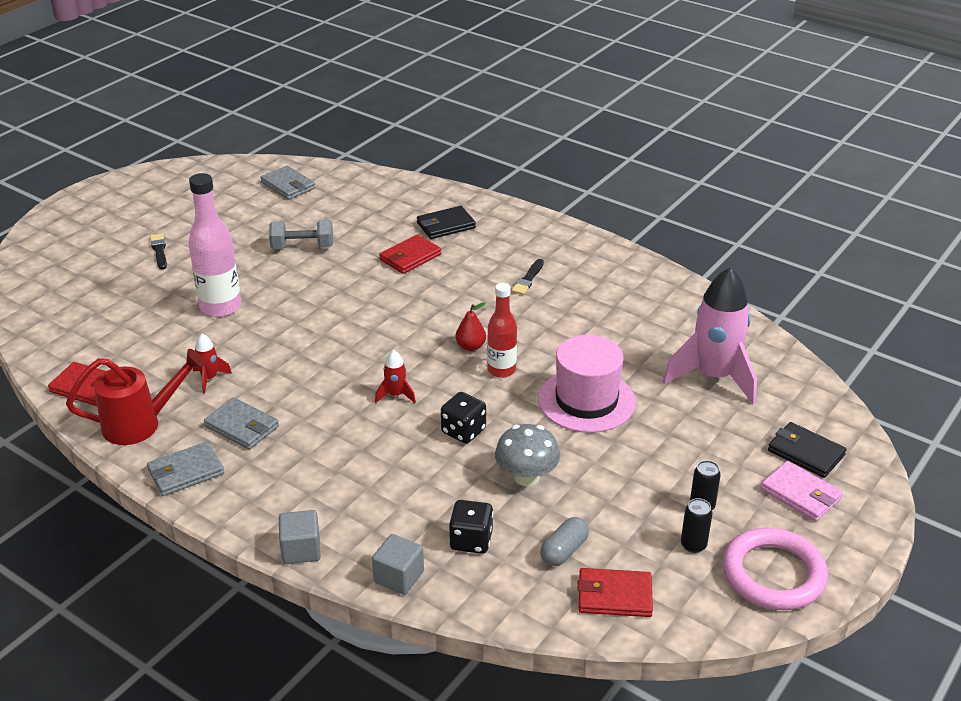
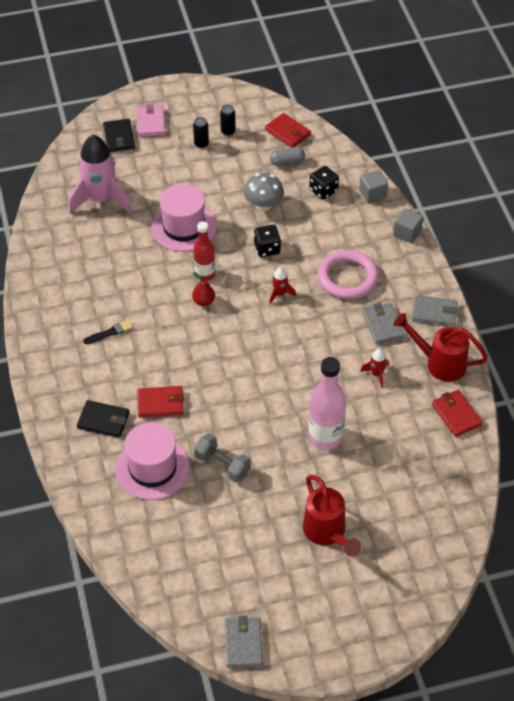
camera: 140 degrees left, 15 degrees up
black brush [150,233,167,269] -> red watering can [303,475,361,556]
grey wallet [260,166,315,200] -> grey wallet moved to [225,616,263,668]
pink ring [723,528,828,610] -> pink ring moved to [317,250,379,299]
none -> pink hat [115,423,190,500]

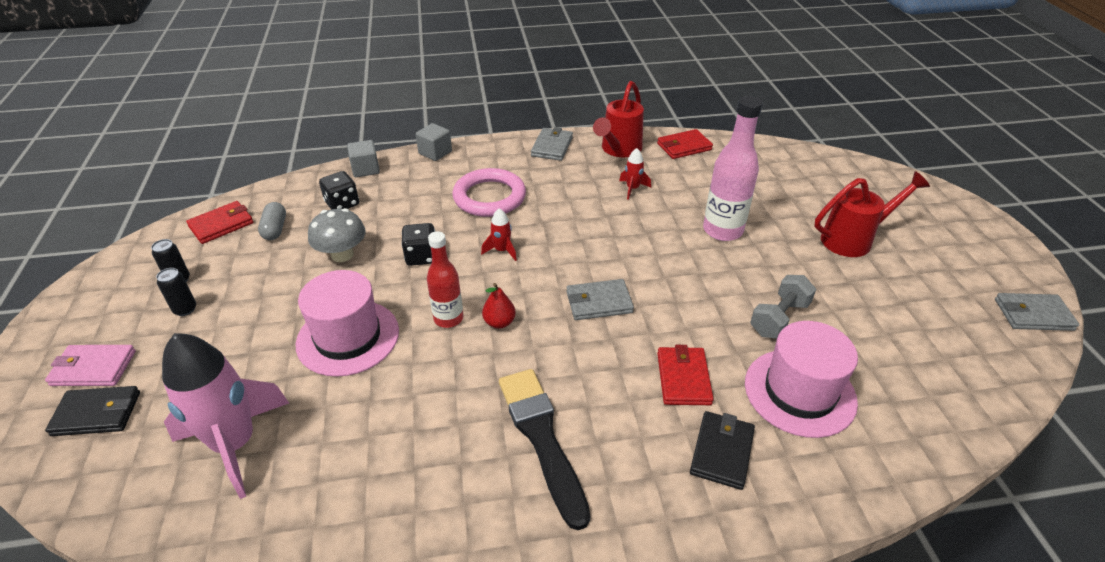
camera: 85 degrees left, 10 degrees down
black brush [83,320,133,344] -> black brush [499,369,590,530], size x2.15
grey wallet [363,303,405,345] -> grey wallet moved to [566,279,634,320]

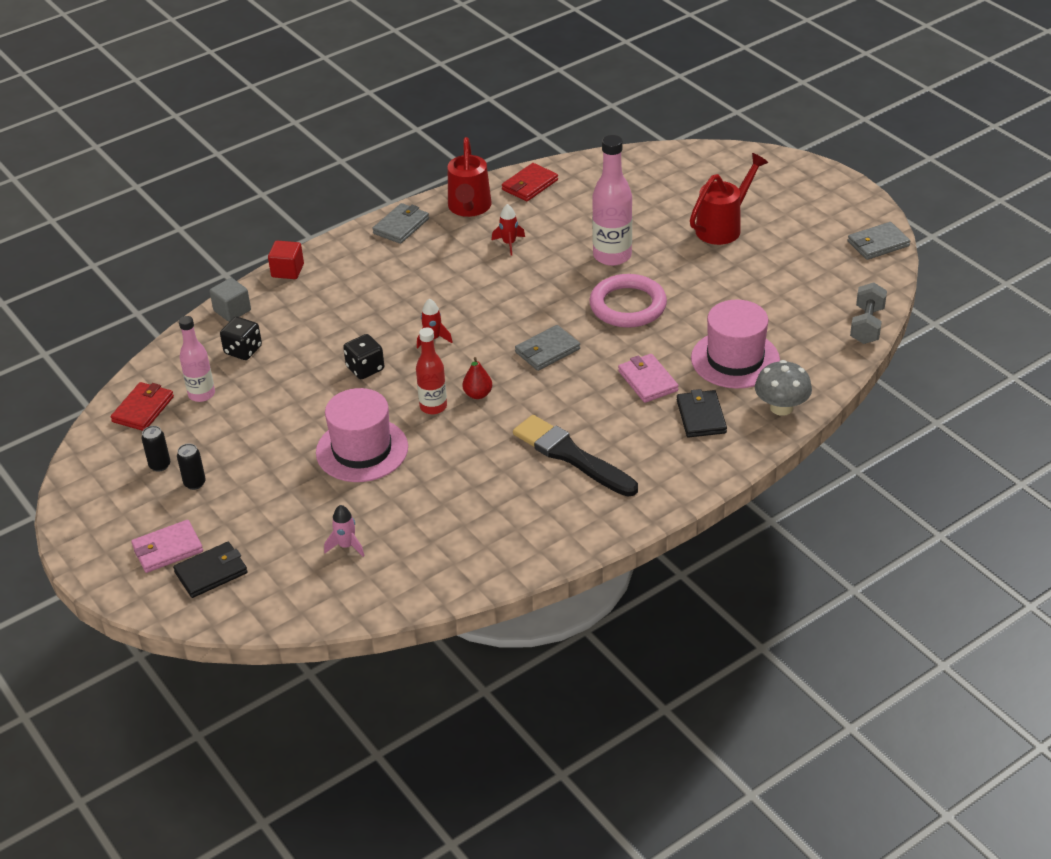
camera: 25 degrees left, 0 degrees up
pink rocket [162,333,289,499] -> pink rocket [324,505,364,557], size x0.43
grey capsule [258,202,286,240] -> pink bottle [179,316,215,402]
grey mushroom [308,208,366,262] -> grey mushroom moved to [755,360,812,416]
grey cube [416,123,452,161] -> red cube [268,241,304,279]
pink ring [452,168,526,217] -> pink ring moved to [589,274,667,328]
grey wallet [531,127,573,161] -> grey wallet turned 45 degrees clockwise [372,203,429,244]
red wallet [657,345,714,405] -> pink wallet [618,354,679,403]
grey dumbbell [750,275,816,338] -> grey dumbbell moved to [850,282,887,344]

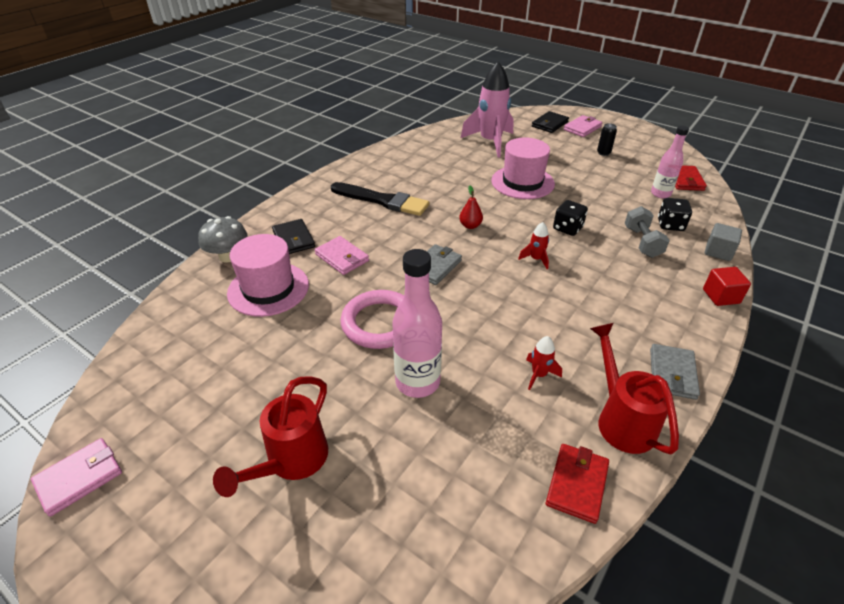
camera: 160 degrees right, 0 degrees up
black can [141,426,170,472] -> none
pink rocket [324,505,364,557] -> pink rocket [461,62,514,158], size x2.33
red bottle [416,327,447,414] -> none
grey wallet [848,222,910,260] -> pink wallet [31,438,122,517]
grey dumbbell [850,282,887,344] -> grey dumbbell moved to [625,206,670,258]

